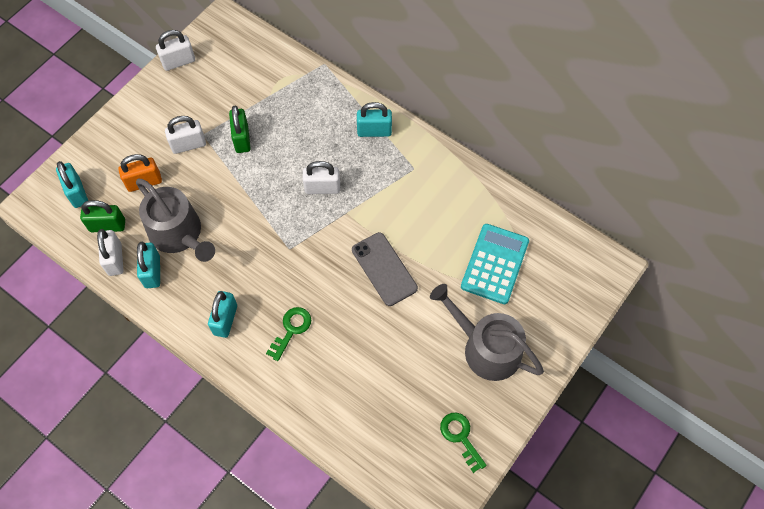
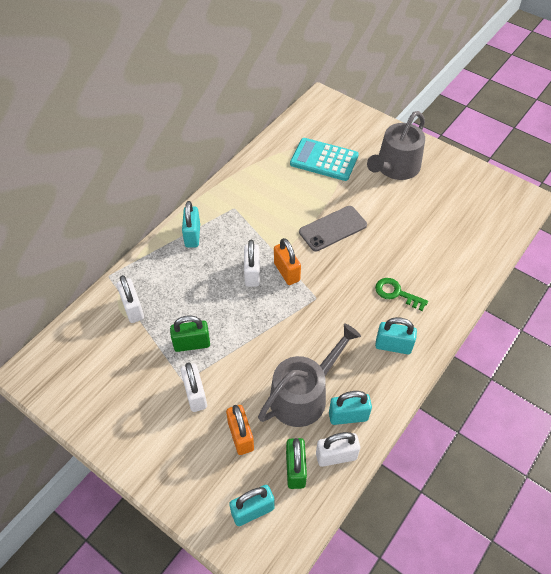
camera: 90 degrees left, 10 degrees down
white padlock [156,30,195,71] -> white padlock moved to [117,275,144,323]
green key [440,413,487,473] -> none
none -> orange padlock [274,238,301,285]

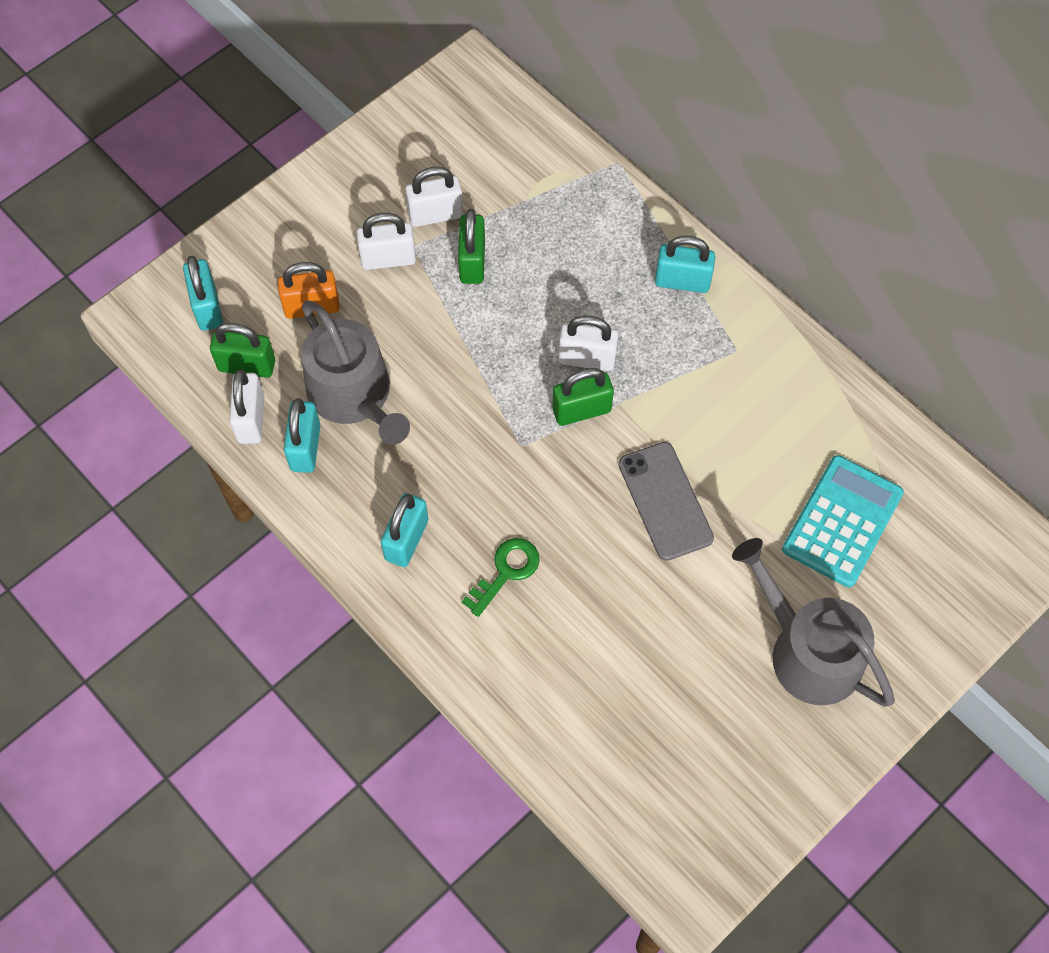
camera: 100 degrees right, 10 degrees up
white padlock [117,275,144,323] -> white padlock moved to [405,167,463,227]
orange padlock [274,238,301,285] -> green padlock [552,368,614,426]

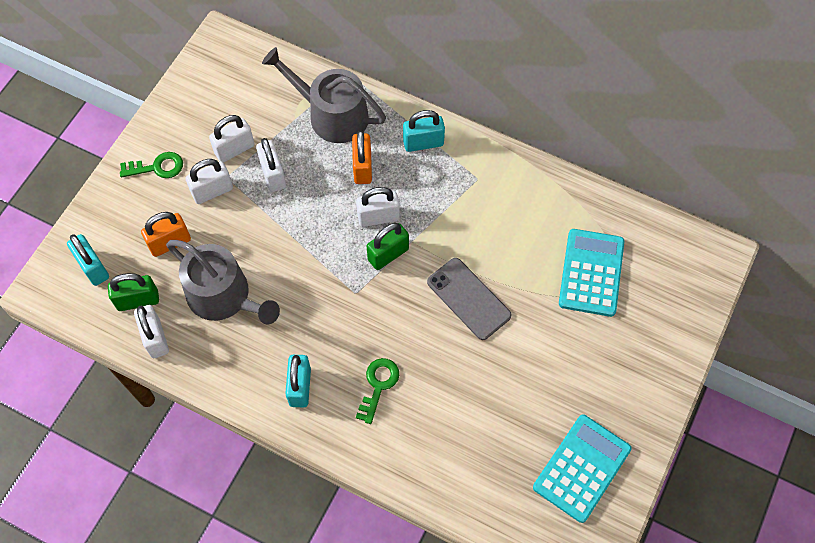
camera: 20 degrees left, 0 degrees up
turquoise padlock [284,398,321,473] -> none
green padlock [458,209,485,284] -> white padlock [256,138,286,192]
grey watering can [732,538,895,707] -> grey watering can moved to [262,47,386,143]
none -> green key [120,152,183,178]
none -> orange padlock [352,130,372,184]
none -> turquoise calculator [533,415,632,523]

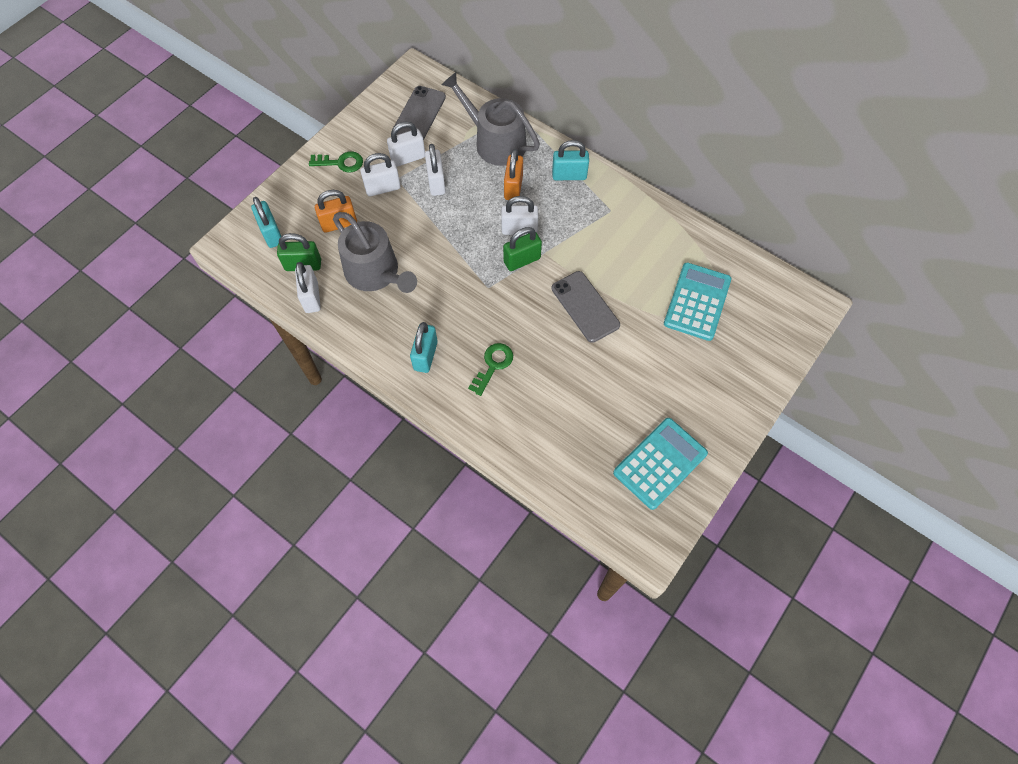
camera: 10 degrees right, 0 degrees up
none -> grey phone [392,86,446,140]

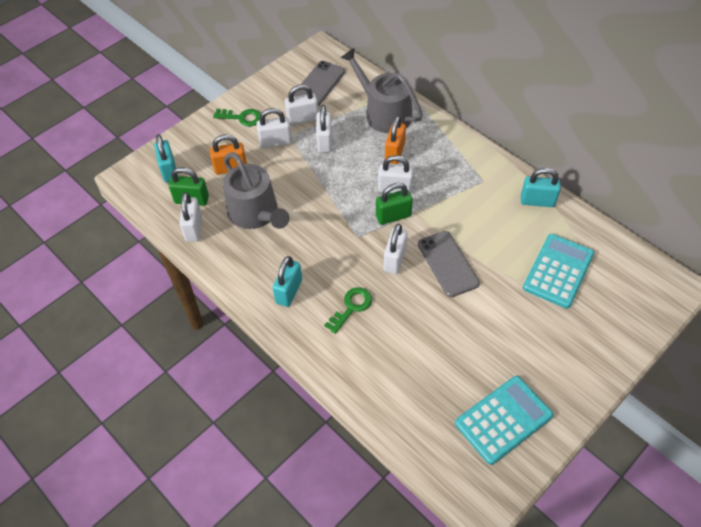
camera: 10 degrees right, 10 degrees down
turquoise padlock [552,140,589,180] -> turquoise padlock moved to [521,168,561,207]
none -> white padlock [384,224,408,274]

